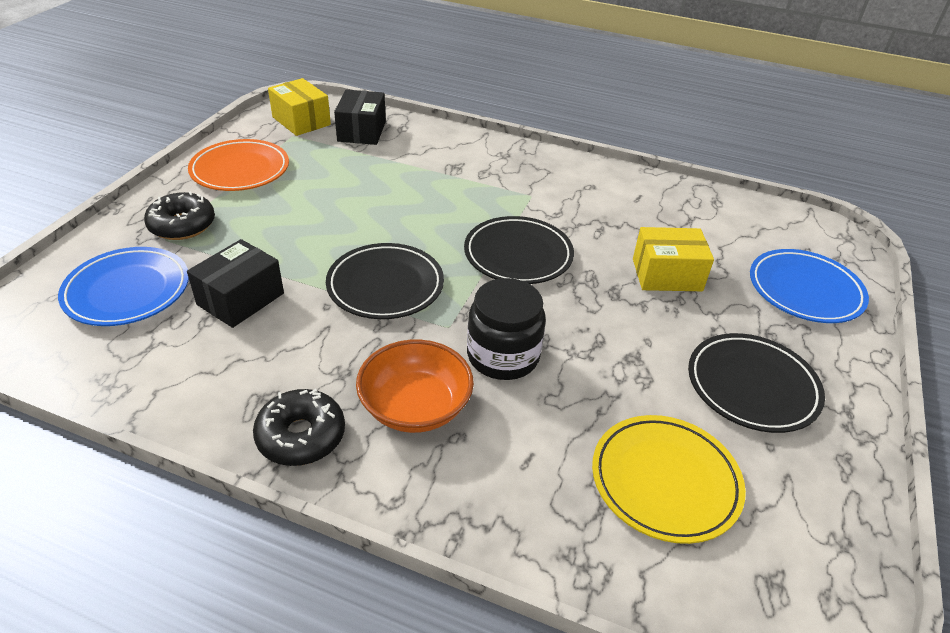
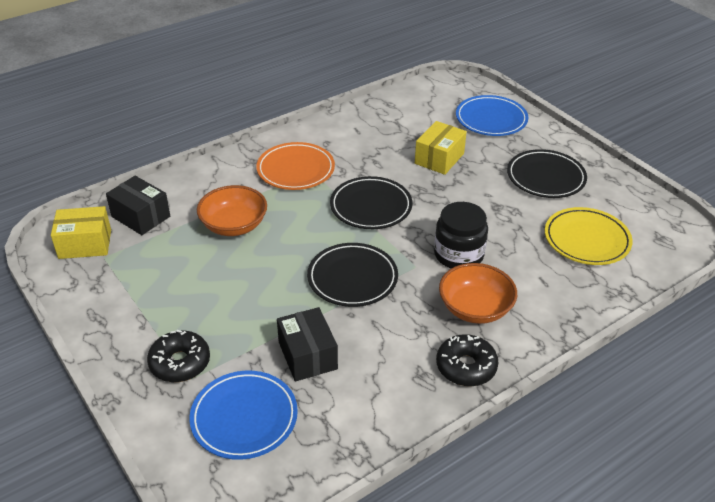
camera: 55 degrees left, 0 degrees up
orange plate [188,139,289,191] -> orange plate moved to [256,142,335,190]
none -> orange bowl [197,185,267,236]

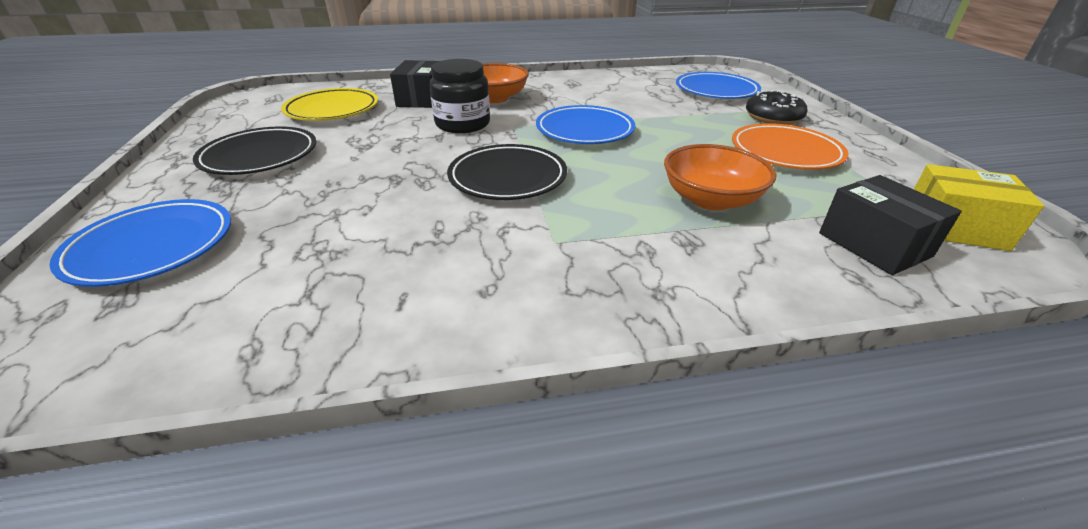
camera: 155 degrees left, 5 degrees down
orange plate [256,142,335,190] -> orange plate moved to [732,123,849,170]
black box [277,307,338,382] -> black box moved to [390,60,439,108]
black plate [307,243,398,307] -> blue plate [536,105,635,144]
yellow box [415,121,467,175] -> none
black donut [436,334,498,386] -> none

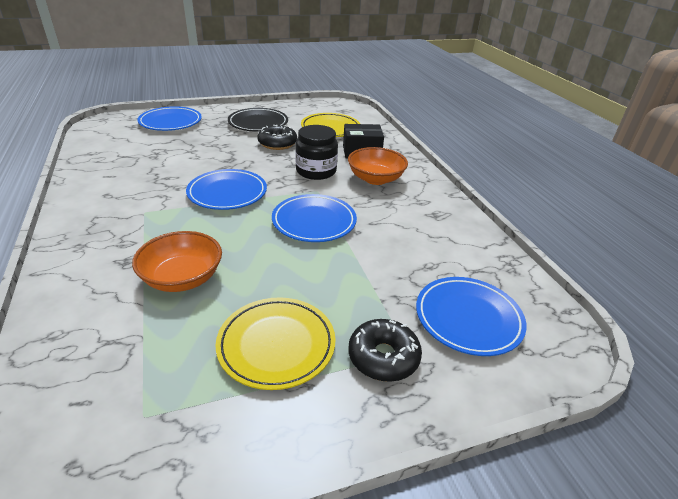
camera: 80 degrees right, 0 degrees up
black plate [447,144,567,200] -> blue plate [186,169,267,210]
orange plate [732,123,849,170] -> yellow plate [215,297,335,390]
black box [819,175,962,275] -> none
yellow box [914,164,1044,251] -> none
none -> black donut [257,125,297,150]

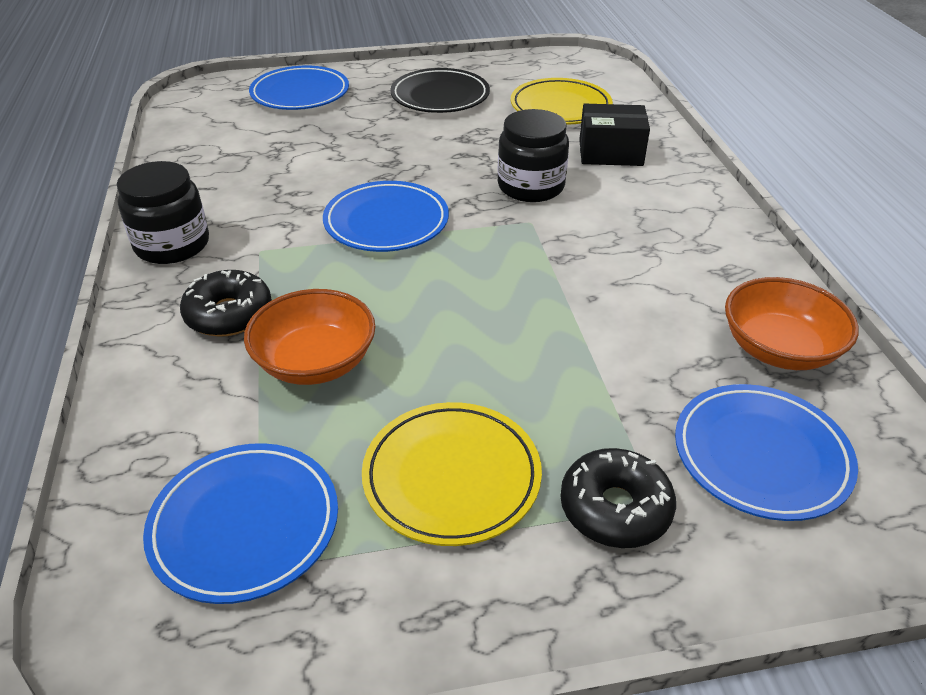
camera: 10 degrees right, 5 degrees up
black donut [257,125,297,150] -> black donut moved to [180,270,272,337]
blue plate [272,194,357,242] -> blue plate moved to [143,443,338,604]
orange bowl [348,147,408,185] -> orange bowl moved to [725,277,859,370]
none -> black jar [117,161,209,264]

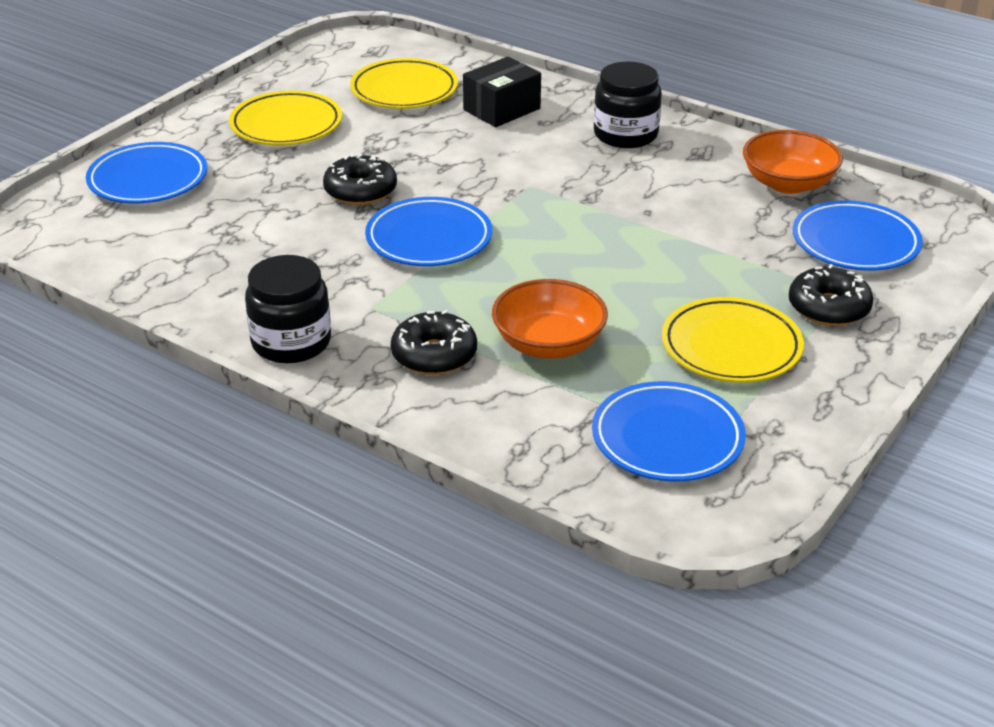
camera: 45 degrees left, 5 degrees down
black plate [390,68,490,113] -> yellow plate [229,91,342,145]
black jar [497,109,569,202] -> black jar moved to [594,62,662,148]
none -> black donut [323,153,397,205]

